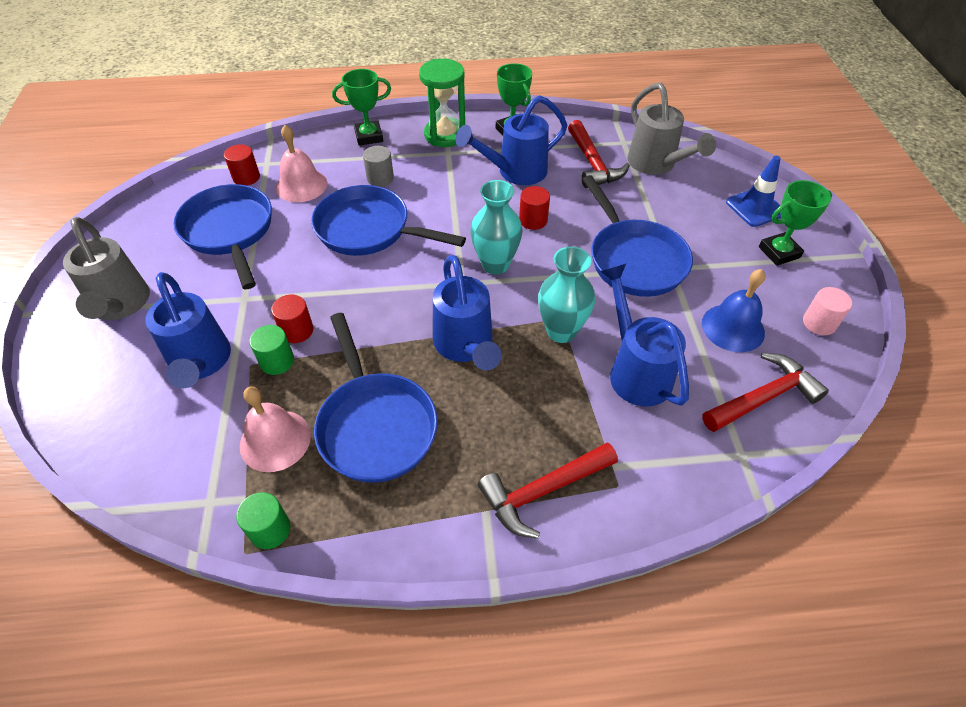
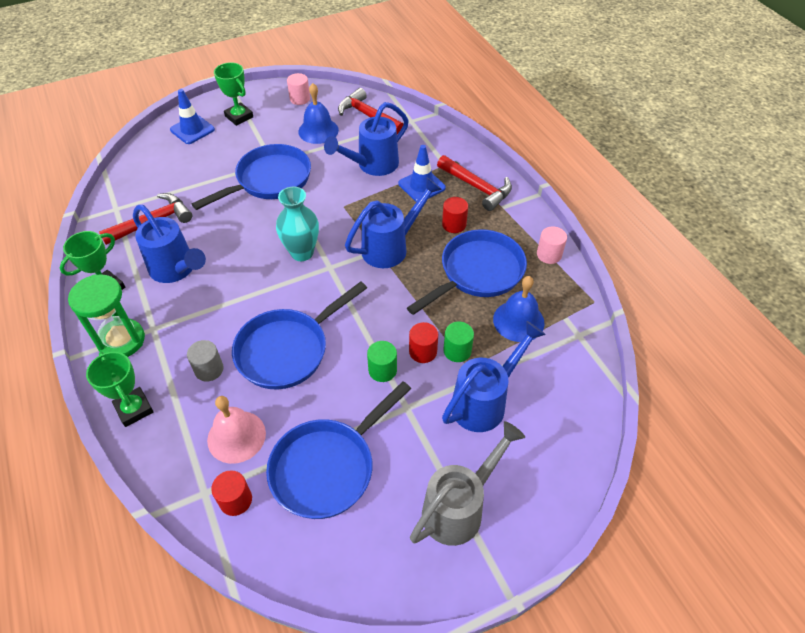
camera: 110 degrees left, 0 degrees up
green cylinder [236,492,291,549] -> green cylinder moved to [367,341,397,382]
pink bell [240,387,311,472] -> blue bell [493,276,545,342]
blue pan [311,185,466,256] -> blue pan turned 45 degrees clockwise [232,281,367,390]
red cylinder [519,186,550,230] -> red cylinder moved to [442,197,468,233]
turquoise vase [538,246,595,343] -> none
grey watering can [627,83,716,175] -> none
none -> blue traffic cone [398,145,446,202]
none -> pink cylinder [537,226,567,264]

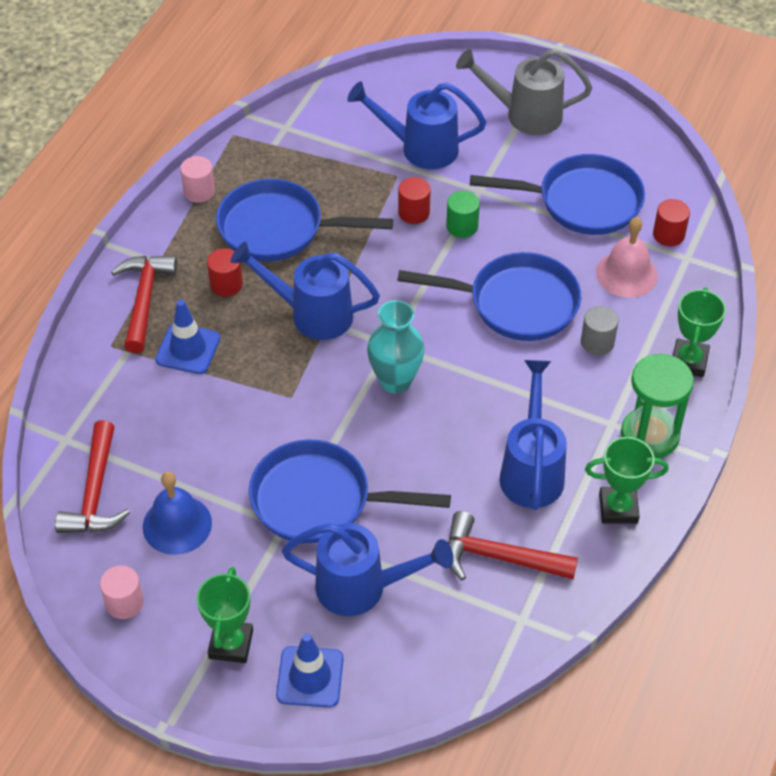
camera: 130 degrees left, 0 degrees up
blue watering can [324,102,409,176] -> blue watering can moved to [282,523,454,616]
green cylinder [443,322,474,362] -> none
blue bell [493,276,545,342] -> none

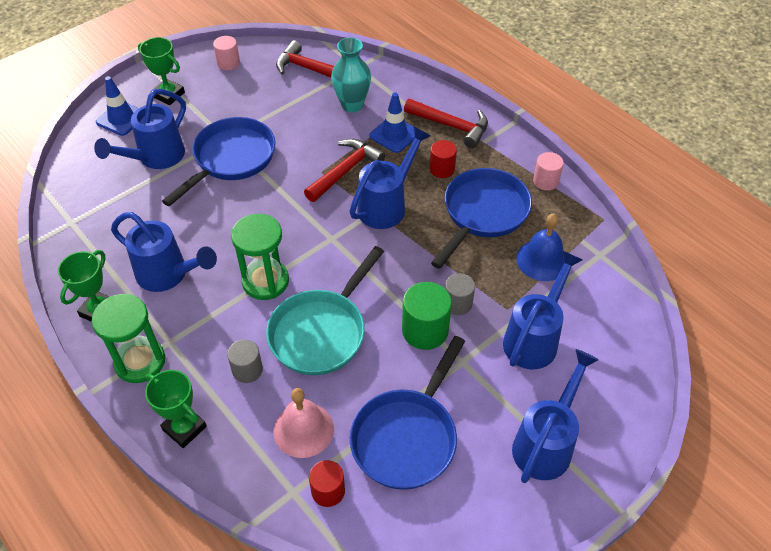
camera: 115 degrees right, 0 degrees up
blue bell [143,472,212,555] -> blue bell moved to [516,214,565,281]
turquoise vase [367,300,425,394] -> turquoise vase moved to [331,38,371,112]
blue pan [397,252,581,341] -> turquoise pan [266,246,384,375]
red cylinder [398,177,431,224] -> grey cylinder [445,273,475,315]
green cylinder [446,191,480,238] -> green cylinder [402,282,452,350], size x1.58
red hammer [447,511,578,580] -> red hammer moved to [304,139,385,202]
grey watering can [456,49,592,135] -> blue watering can [512,349,599,483]
none -> green hourglass [231,214,289,300]

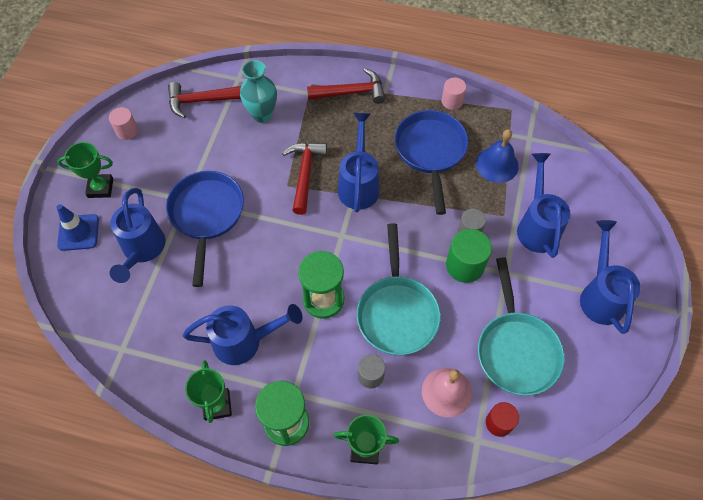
camera: 35 degrees left, 10 degrees up
blue pan [350,336,465,490] -> turquoise pan [478,257,565,396]
blue traffic cone [369,92,415,153] -> none
red cylinder [430,140,457,178] -> none

